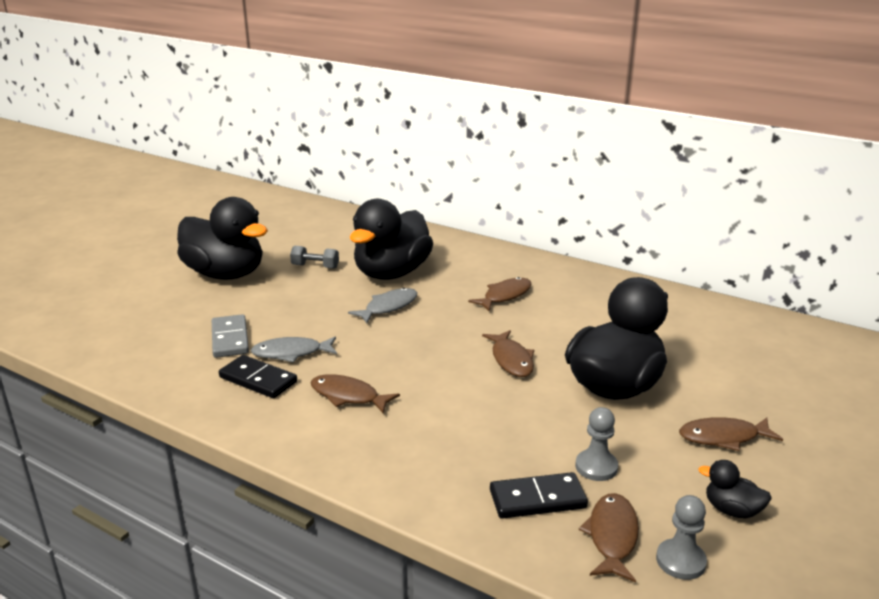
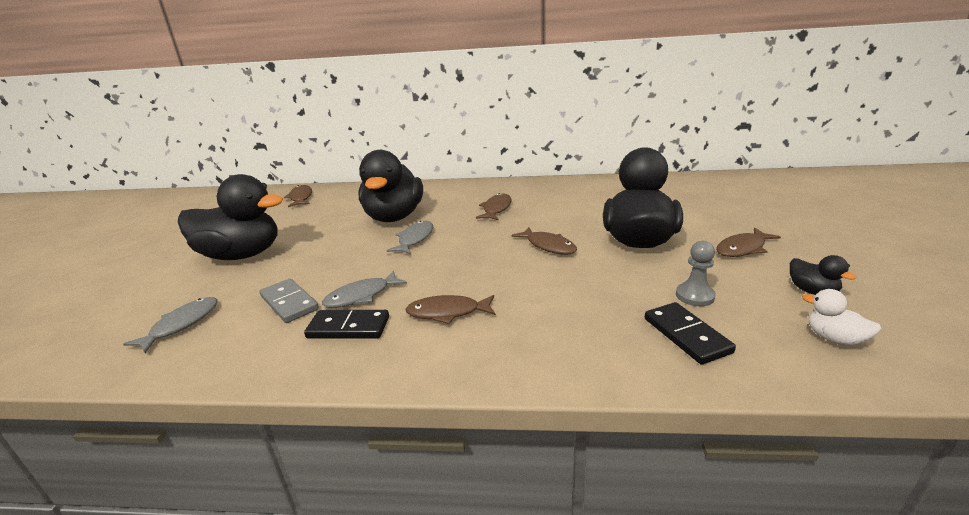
camera: 25 degrees left, 0 degrees up
grey dumbbell [290,245,339,269] -> none
black domino [490,472,588,519] -> black domino turned 75 degrees counterclockwise [645,302,736,365]
brown fish [579,493,639,583] -> brown fish moved to [284,185,312,207]
grey pawn [656,495,707,580] -> white duck [802,289,881,346]
black duck [698,460,772,519] -> black duck turned 120 degrees counterclockwise [790,255,856,295]
none -> grey fish [123,297,218,353]

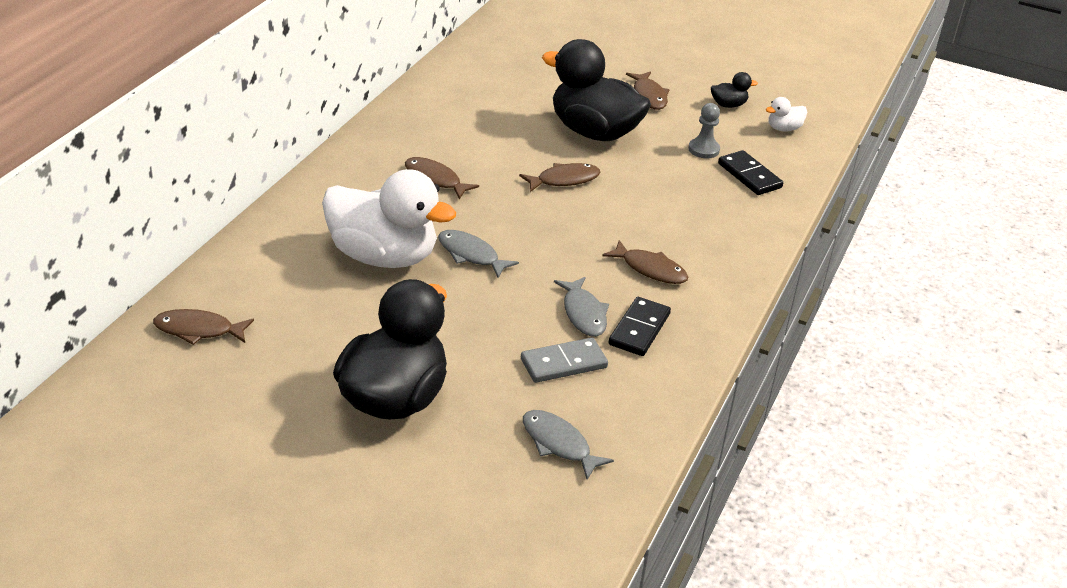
camera: 75 degrees left, 10 degrees up
black duck [359,150,423,222] -> white duck [322,169,456,268]
brown fish [405,295,496,324] -> brown fish turned 75 degrees counterclockwise [602,240,688,284]
black domino [645,302,736,365] -> black domino turned 60 degrees clockwise [718,150,783,195]

